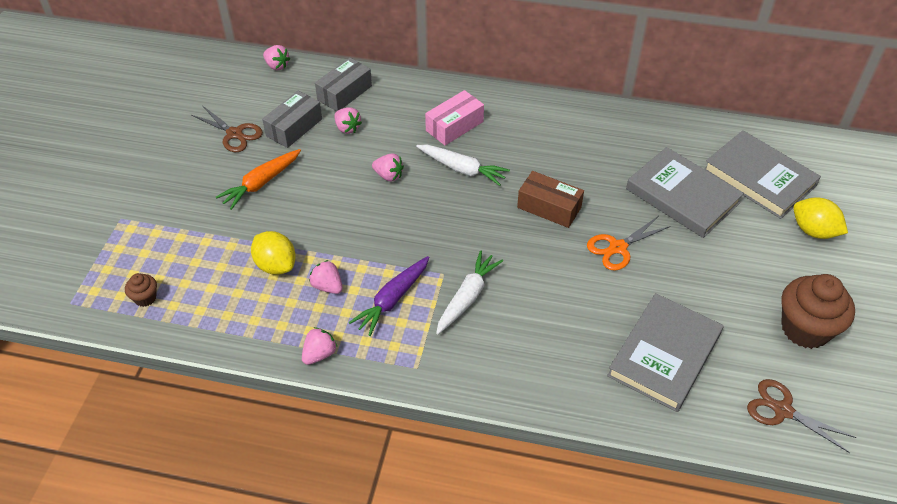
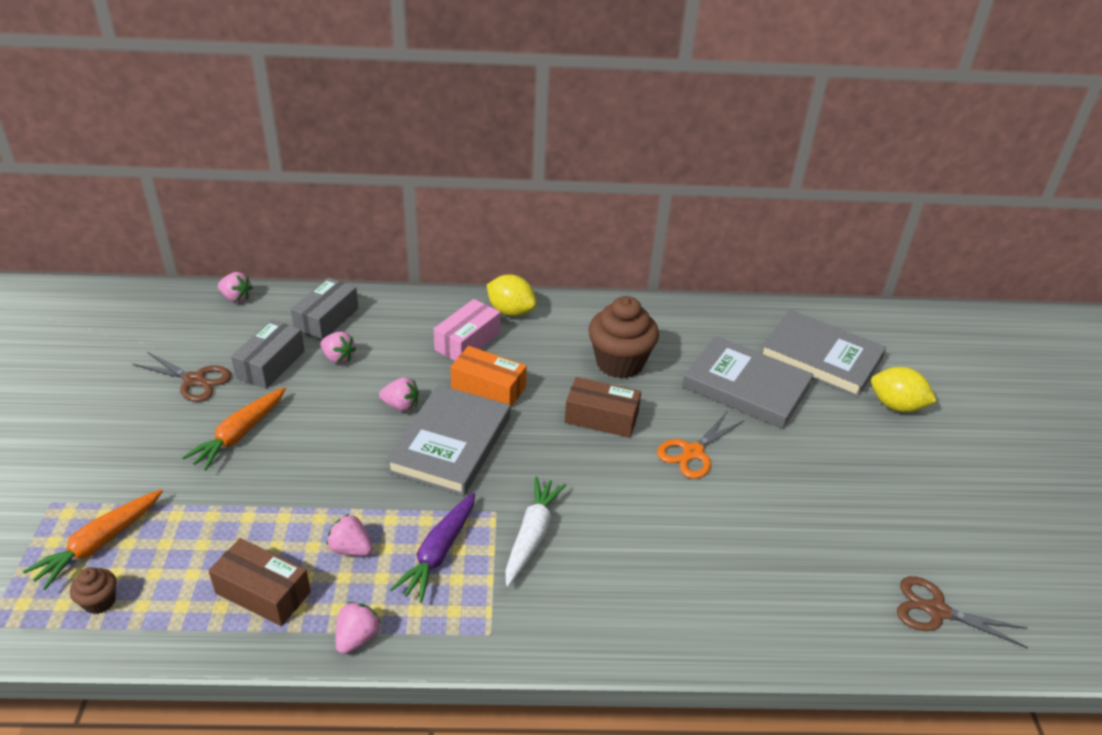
camera: 15 degrees left, 10 degrees down
yellow lemon [251,231,296,275] -> yellow lemon moved to [487,275,536,316]
white carrot [416,145,510,186] -> orange box [450,346,527,408]
grey book [607,293,724,412] -> grey book moved to [386,385,510,496]
brown cupcake [781,274,855,349] -> brown cupcake moved to [588,296,659,379]
none -> orange carrot [23,489,163,590]
none -> brown box [208,538,311,626]

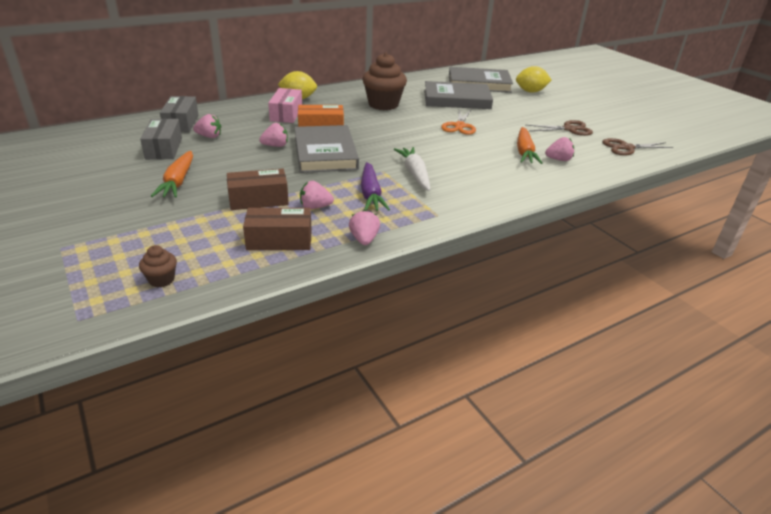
camera: 30 degrees left, 5 degrees down
orange carrot [23,489,163,590] -> orange carrot moved to [517,127,542,164]
brown scissors [133,352,232,402] -> brown scissors moved to [526,120,593,136]
pink strawberry [218,272,253,303] -> pink strawberry moved to [545,137,574,161]
brown box [565,377,641,438] -> brown box moved to [227,169,289,210]

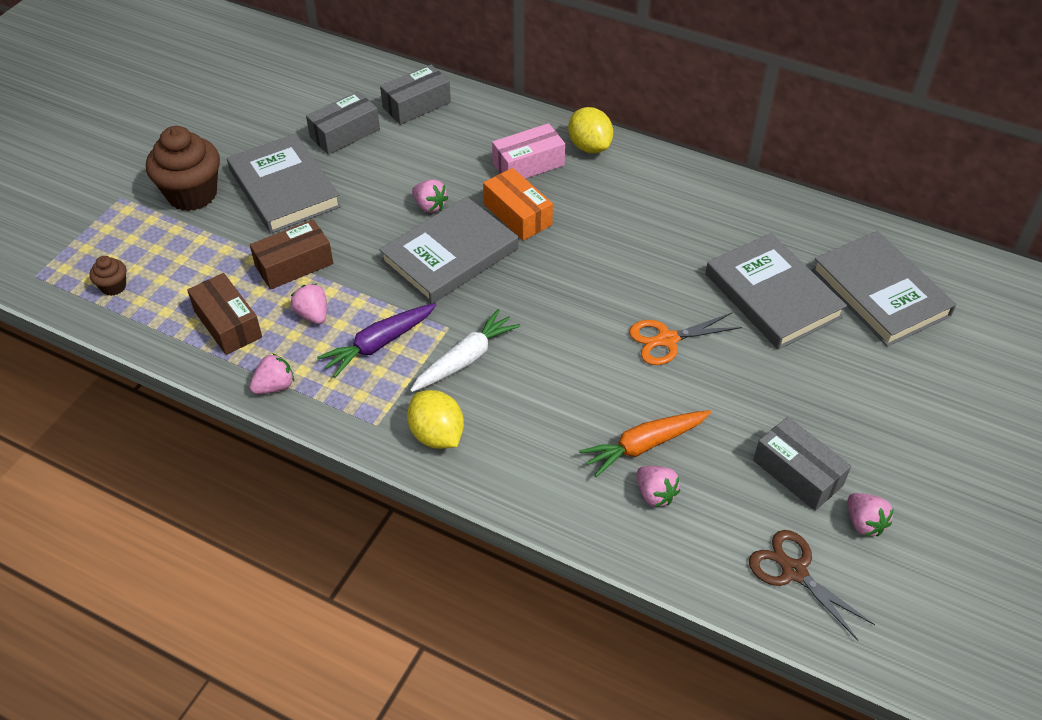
camera: 60 degrees right, 15 degrees up
orange carrot [151,151,193,198] -> grey book [227,133,341,233]
pink strawberry [193,114,221,138] -> pink strawberry moved to [848,493,894,536]
brown box [227,169,289,210] -> brown box turned 75 degrees counterclockwise [250,220,333,290]
brown cupcake [362,52,407,110] -> brown cupcake moved to [146,126,220,211]
yellow lemon [516,66,552,93] -> yellow lemon moved to [407,390,464,449]
brown scissors [526,120,593,136] -> grey box [753,417,851,511]

